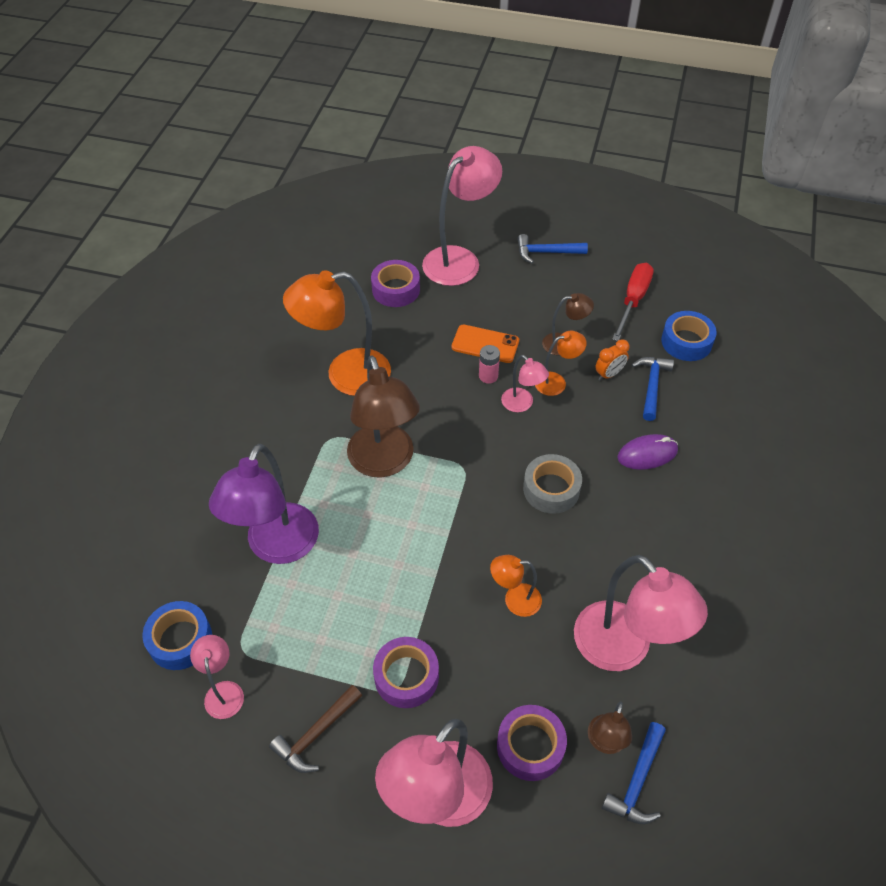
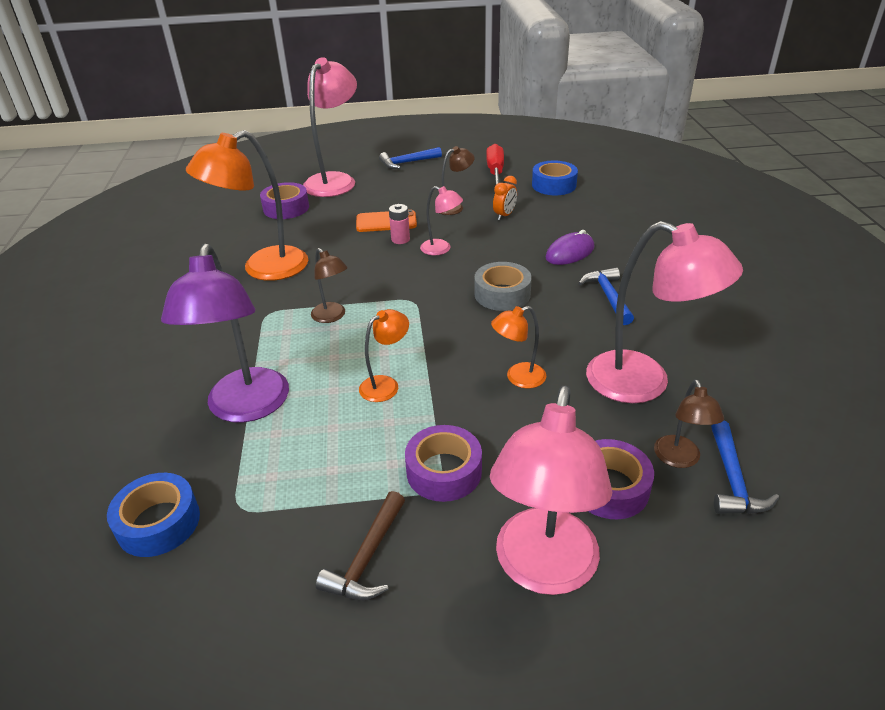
camera: 20 degrees left, 15 degrees down
pink lamp [190,635,244,719] -> none
brown lamp [347,355,420,478] -> brown lamp [311,248,348,323], size x0.50
orange lamp [535,331,587,396] -> orange lamp moved to [359,309,409,402]
blue hammer [632,357,674,421] -> blue hammer moved to [579,267,634,325]

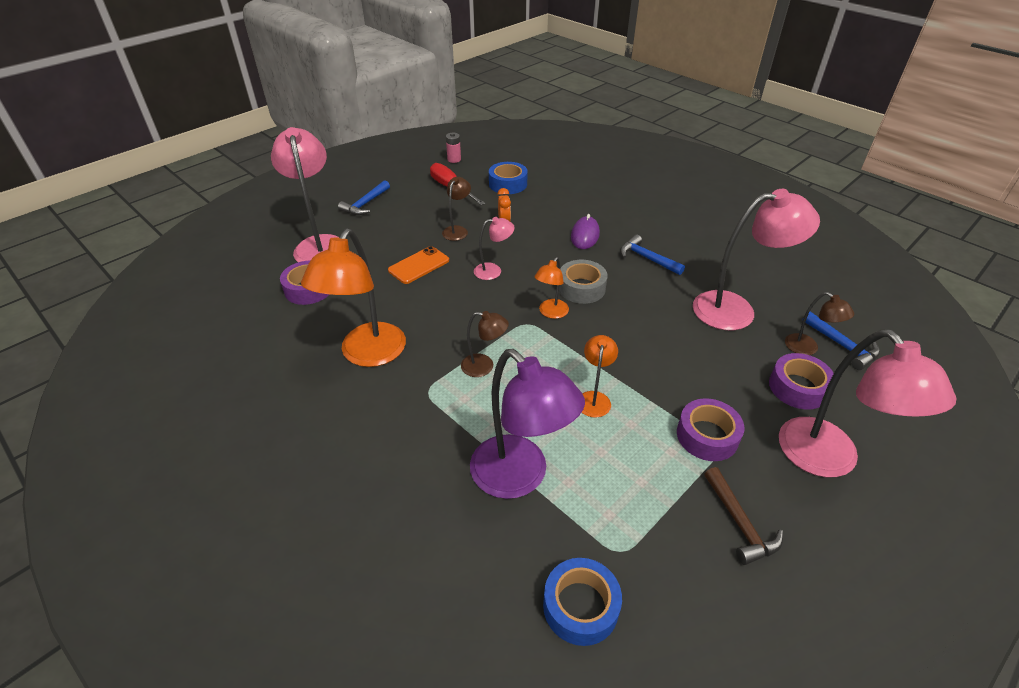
camera: 40 degrees left, 5 degrees up
pink battery [389,204,410,244] -> pink battery moved to [446,132,461,163]
orange lamp [491,306,547,388] -> orange lamp moved to [534,257,569,319]

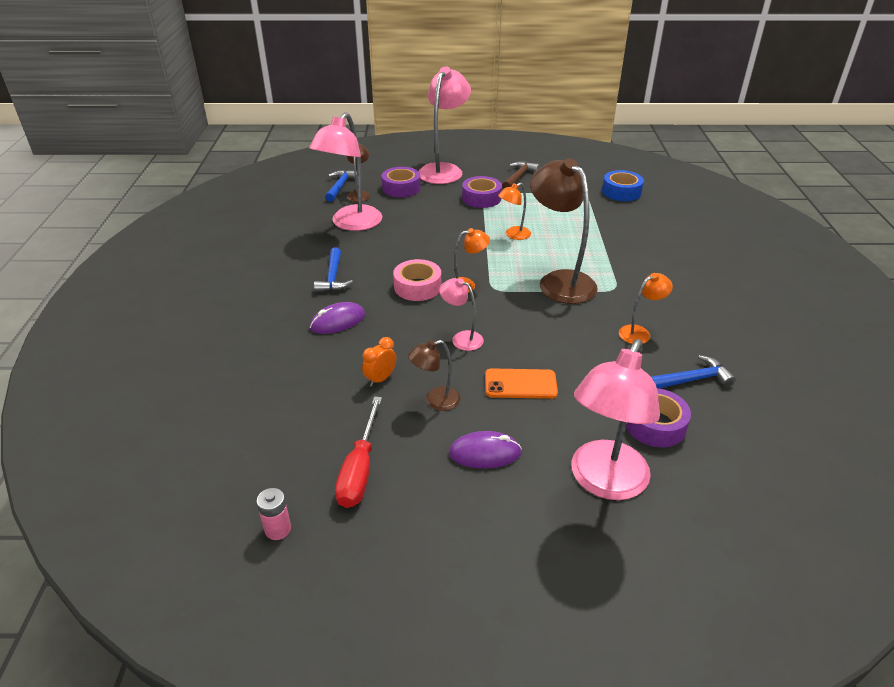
camera: 135 degrees left, 5 degrees down
orange lamp [301,229,406,367] -> orange lamp [619,273,673,344], size x0.50
blue hammer [338,180,390,215] -> blue hammer moved to [651,355,736,389]
brown lamp [461,311,509,377] -> brown lamp [530,158,598,304], size x2.02
purple lamp [470,349,585,499] -> none
blue tape [489,162,528,194] -> none
grey tape [559,260,608,304] -> pink tape [393,259,441,301]
pink lamp [693,189,820,330] -> pink lamp turned 105 degrees counterclockwise [309,112,382,231]
none -> purple mouse [449,431,522,468]

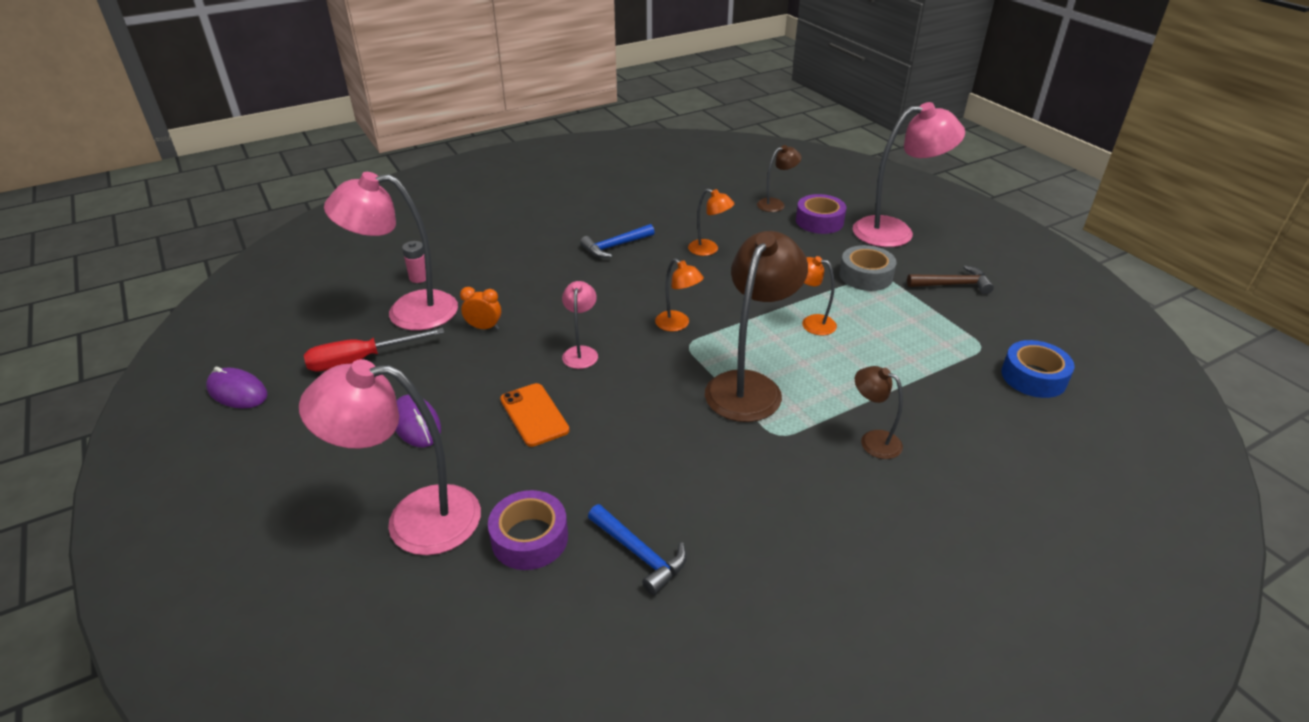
camera: 60 degrees right, 0 degrees up
pink battery [256,488,291,540] -> pink battery moved to [402,241,426,283]
pink lamp [309,112,382,231] -> pink lamp moved to [324,172,458,331]
purple mouse [310,302,365,334] -> purple mouse moved to [206,367,268,408]
blue hammer [325,170,357,202] -> none
pink tape [393,259,441,301] -> none
brown lamp [408,340,460,411] -> brown lamp moved to [855,366,903,459]
purple tape [462,176,502,208] -> grey tape [839,245,897,291]
orange lamp [619,273,673,344] -> orange lamp moved to [688,189,734,256]

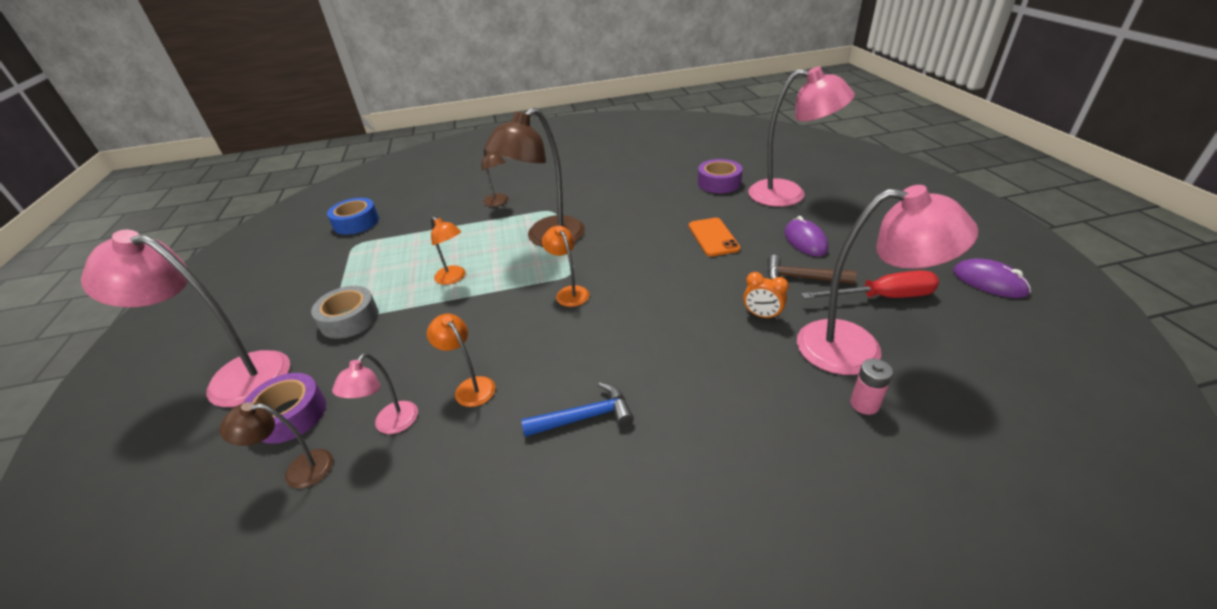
camera: 160 degrees left, 0 degrees up
pink lamp [562,281,598,369] -> pink lamp moved to [332,353,418,434]
blue hammer [588,504,687,595] -> none
brown hammer [907,265,994,294] -> brown hammer moved to [767,255,856,284]

